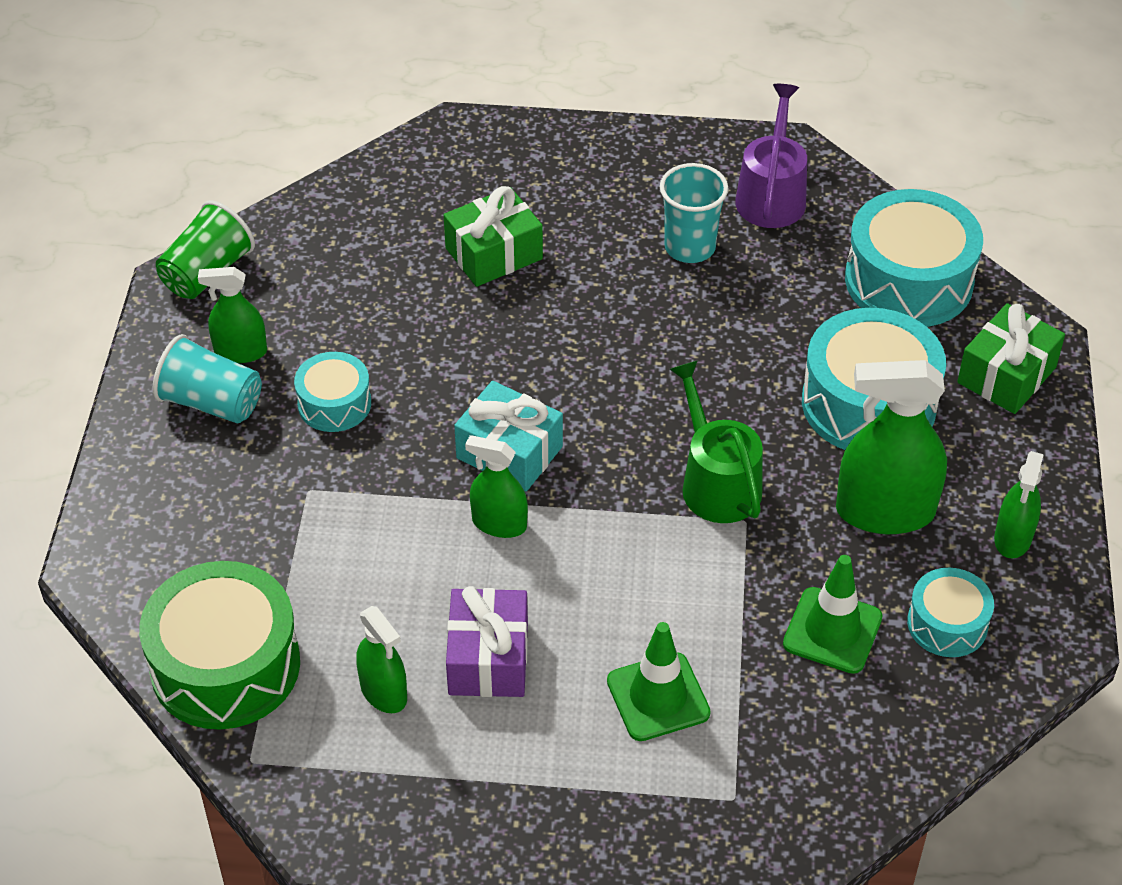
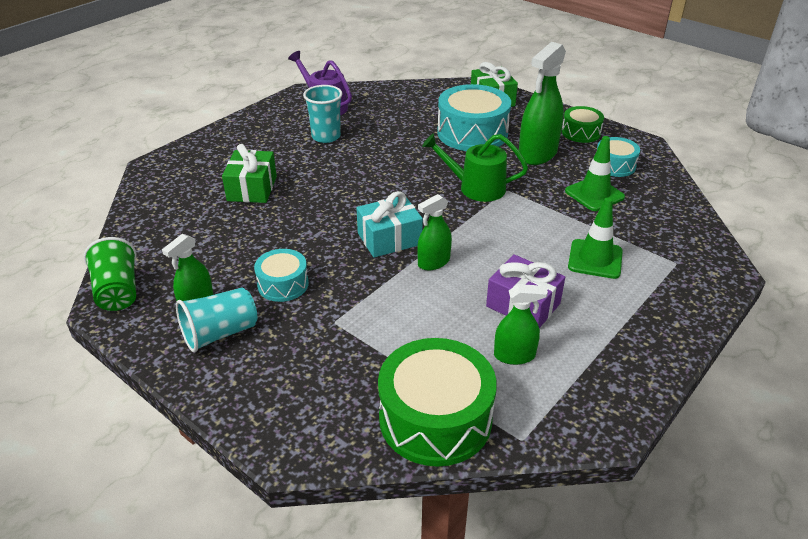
camera: 55 degrees left, 10 degrees down
turquoise drum [845,189,983,327] -> none
green spray bottle [994,451,1044,558] -> green drum [562,106,604,143]

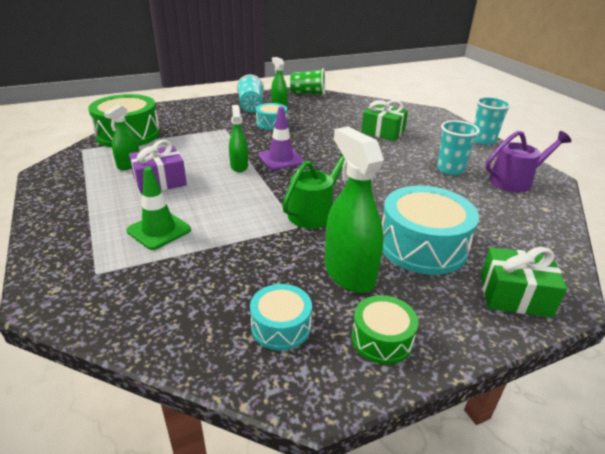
camera: 115 degrees right, 5 degrees down
turquoise gift [356,191,423,258] -> purple traffic cone [259,106,304,170]
green traffic cone [565,136,625,211] -> none
none -> turquoise cup [474,97,511,145]

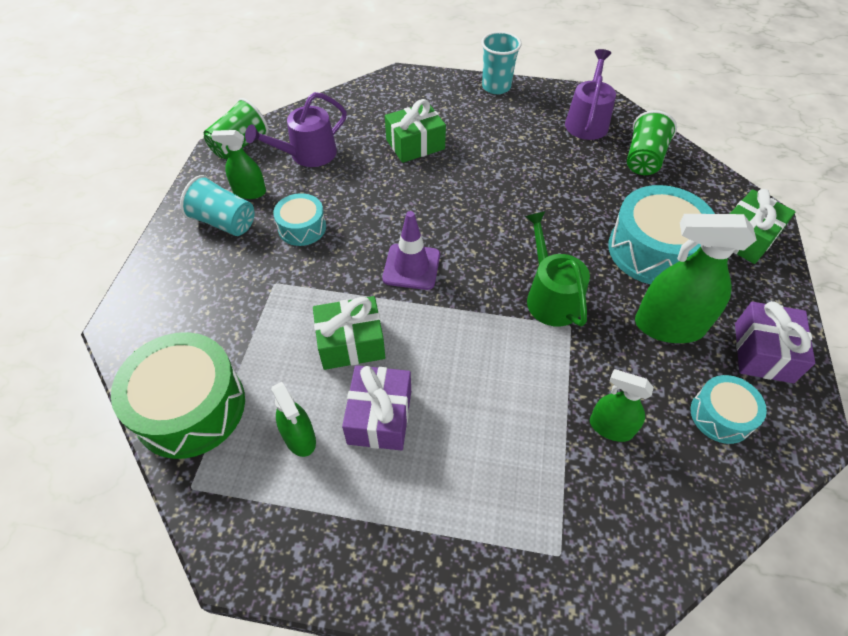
camera: 55 degrees left, 20 degrees up
green traffic cone [126,167,191,250] -> none
green spray bottle [229,105,248,172] -> green spray bottle moved to [590,369,654,442]
green drum [352,295,418,364] -> purple gift [735,301,815,383]
turquoise cup [437,120,480,175] -> none
none -> purple watering can [245,92,347,167]
none -> green gift [313,296,385,370]
none -> green cup [627,110,677,175]

